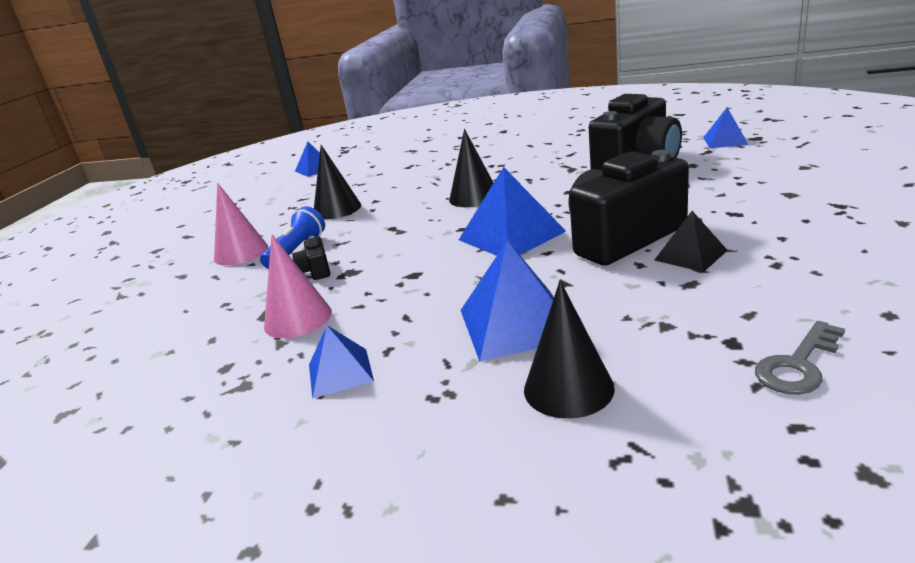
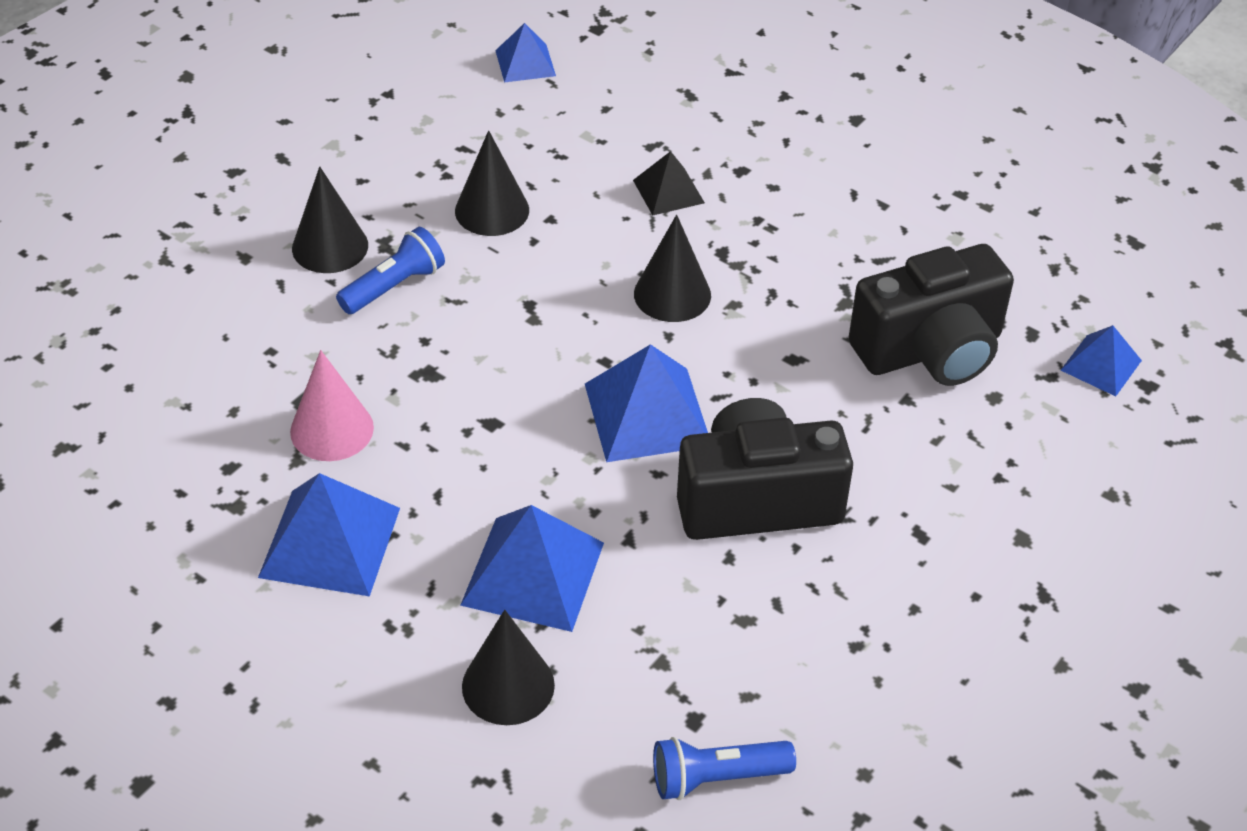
camera: 20 degrees right, 20 degrees up
pink cone [214,183,268,266] -> black cone [292,167,368,273]
black camera [292,236,330,280] -> none
blue pyramid [309,325,374,399] -> blue pyramid [258,473,400,597], size x1.71
black pyramid [655,211,728,272] -> black pyramid moved to [633,151,705,215]
grey key [755,321,845,394] -> blue flashlight [653,737,796,800]

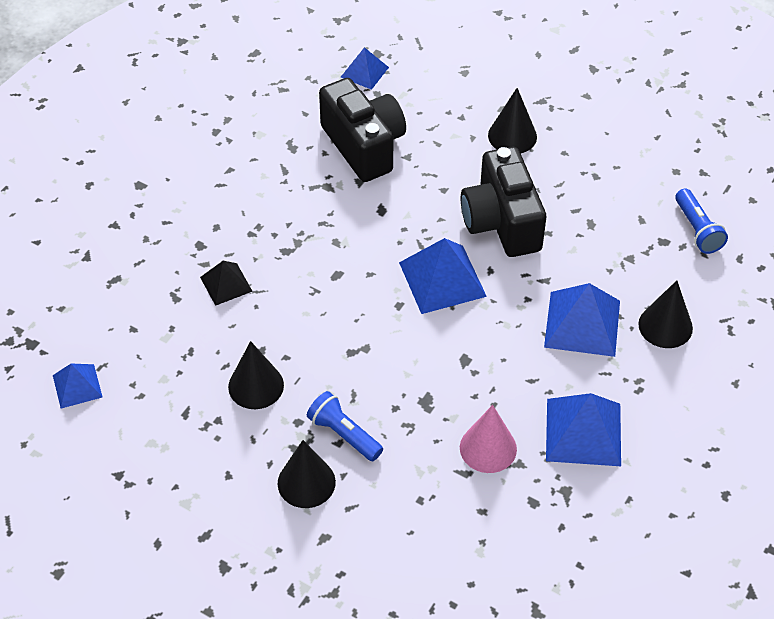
camera: 95 degrees left, 5 degrees up
black cone [634,215,711,322] -> black cone moved to [488,88,537,153]

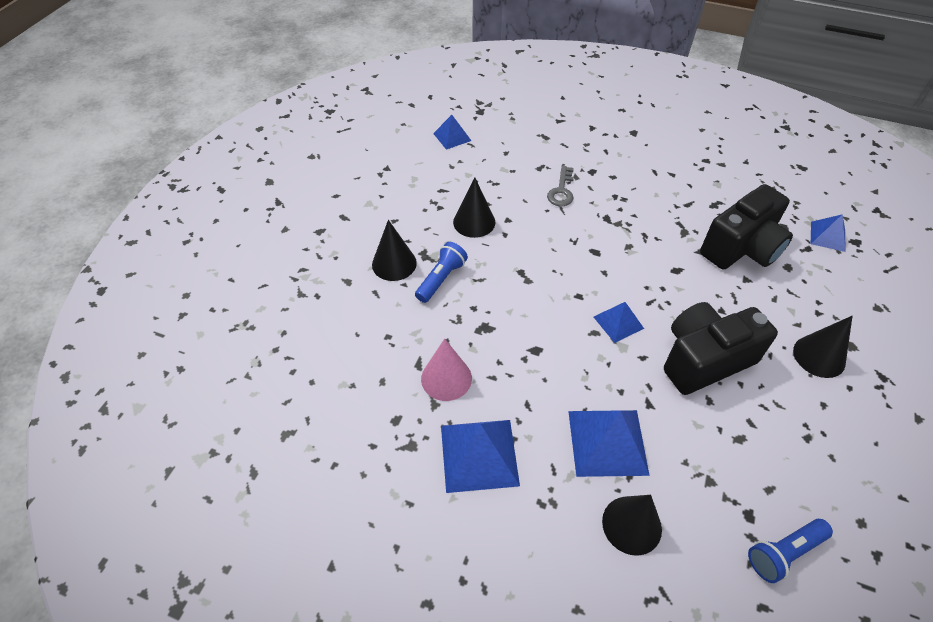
camera: 80 degrees right, 0 degrees up
black pyramid [200,261,253,306] -> grey key [547,166,574,206]
blue pyramid [399,238,487,314] -> blue pyramid [594,302,644,343], size x0.58

